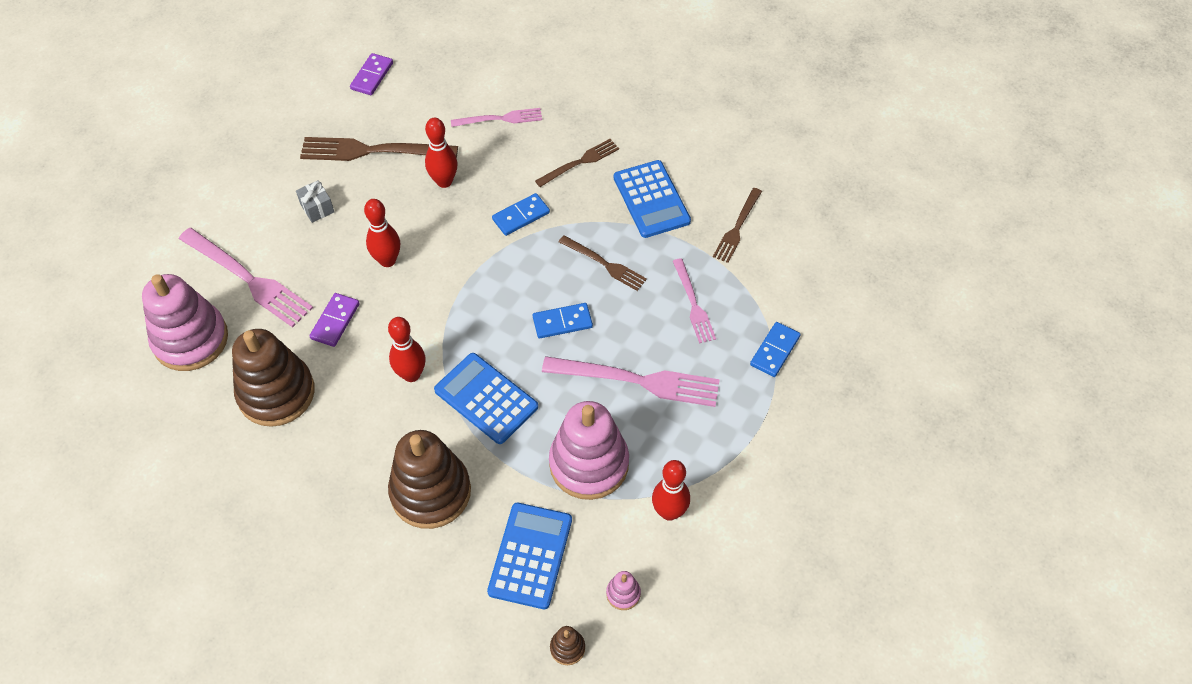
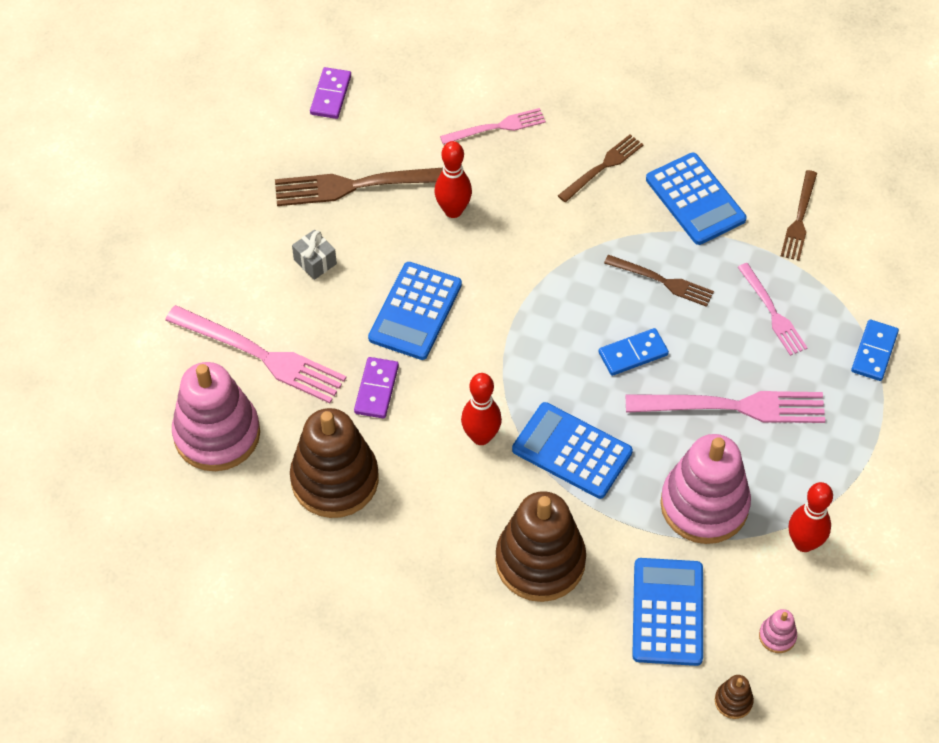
camera: 10 degrees left, 0 degrees up
red bowling pin [364,199,400,267] -> blue calculator [368,262,462,360]
blue domino [492,193,550,236] -> none

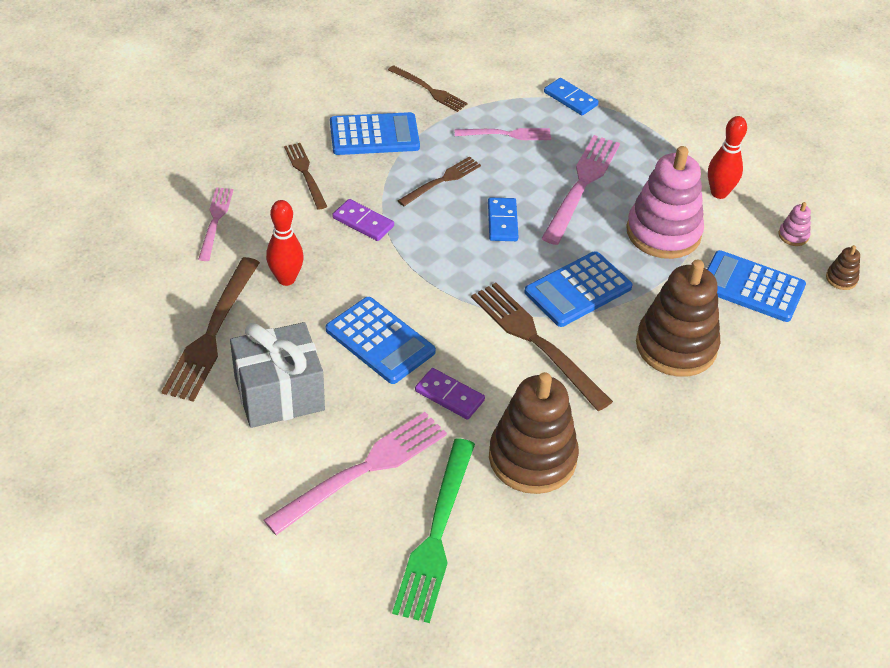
camera: 70 degrees left, 10 degrees down
pink stacking toy [172,362,260,471] -> green fork [392,438,475,623]
grey gift [292,230,337,280] -> grey gift [230,322,325,428], size x2.22
purple domino [310,67,351,119] -> purple domino moved to [333,199,394,241]
red bowling pin [461,373,502,445] -> brown fork [471,283,613,411]

